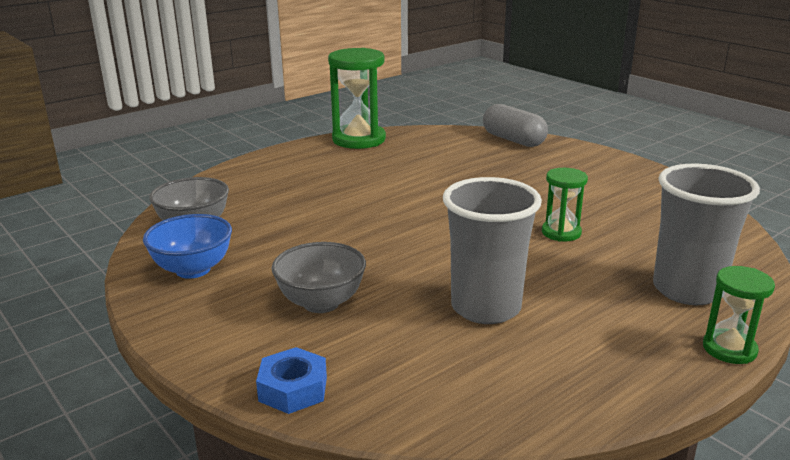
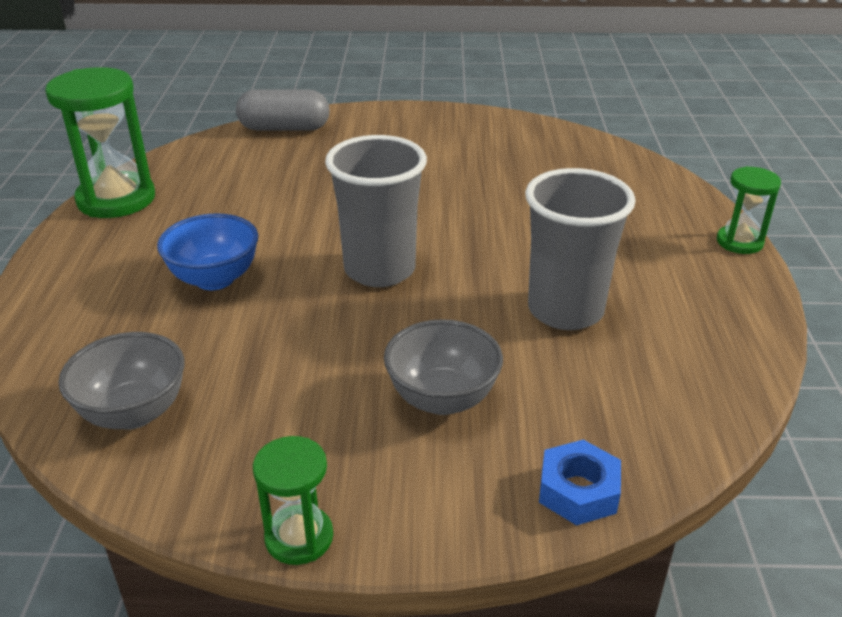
camera: 50 degrees left, 10 degrees up
blue bowl [143,214,232,279] -> blue bowl moved to [157,213,258,290]
green hourglass [542,168,588,242] -> green hourglass moved to [253,436,333,565]
grey cup [653,164,760,305] -> grey cup moved to [325,135,427,287]

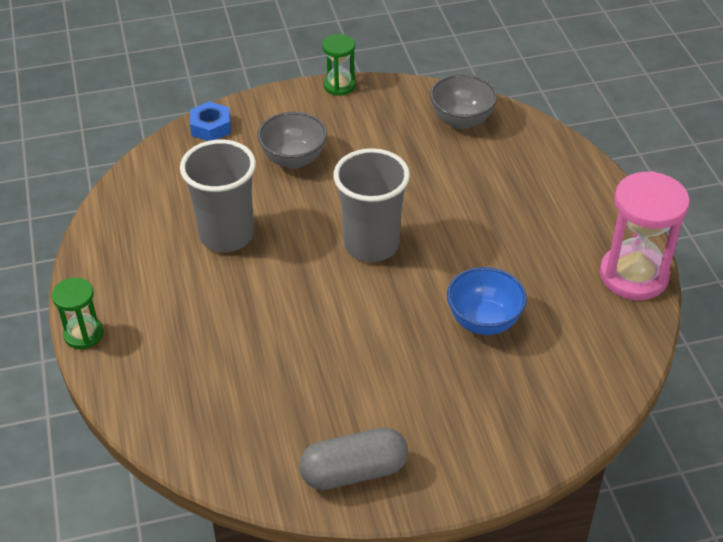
camera: 165 degrees right, 10 degrees up
green hourglass [45,67,155,218] -> pink hourglass [600,171,690,300]
blue bowl [157,213,258,290] -> blue bowl moved to [447,267,527,335]
grey capsule [236,89,330,131] -> grey capsule moved to [299,427,408,490]

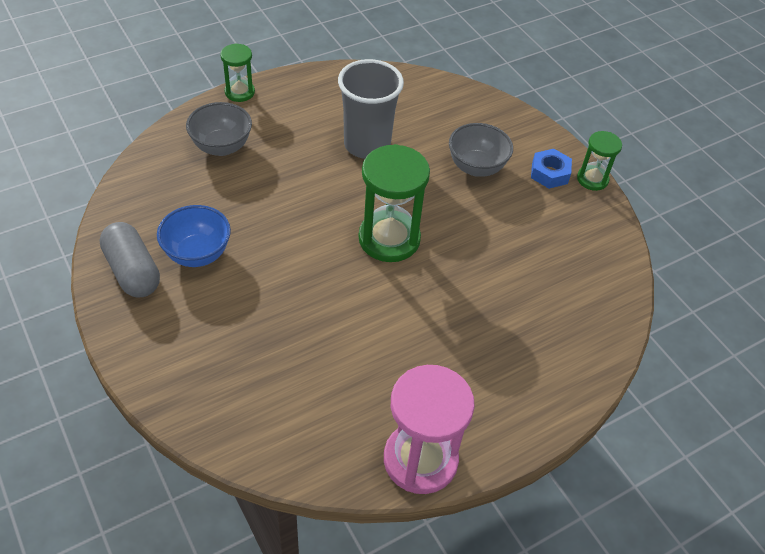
camera: 70 degrees right, 5 degrees up
blue nut [190,101,231,141] -> blue nut moved to [531,149,572,189]
grey cup [333,148,410,262] -> green hourglass [358,144,430,262]
grey bowl [430,74,497,129] -> grey bowl moved to [186,102,252,156]
blue bowl [447,267,527,335] -> blue bowl moved to [157,205,231,267]

